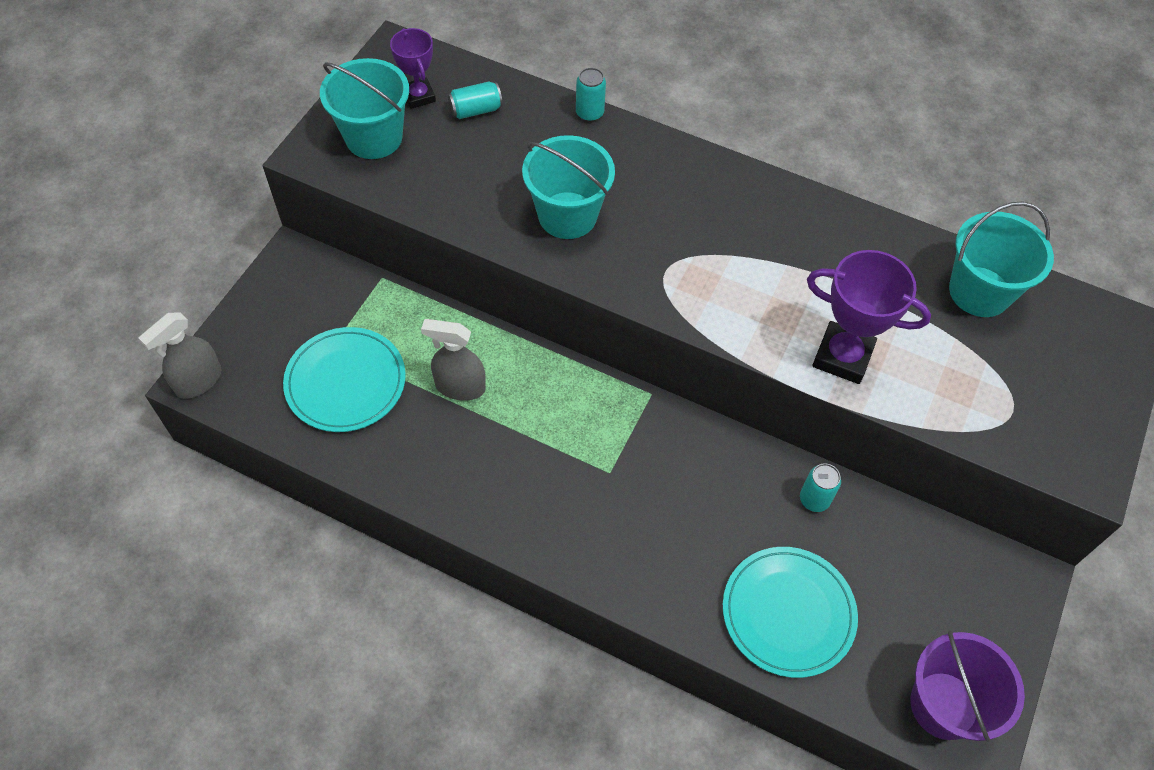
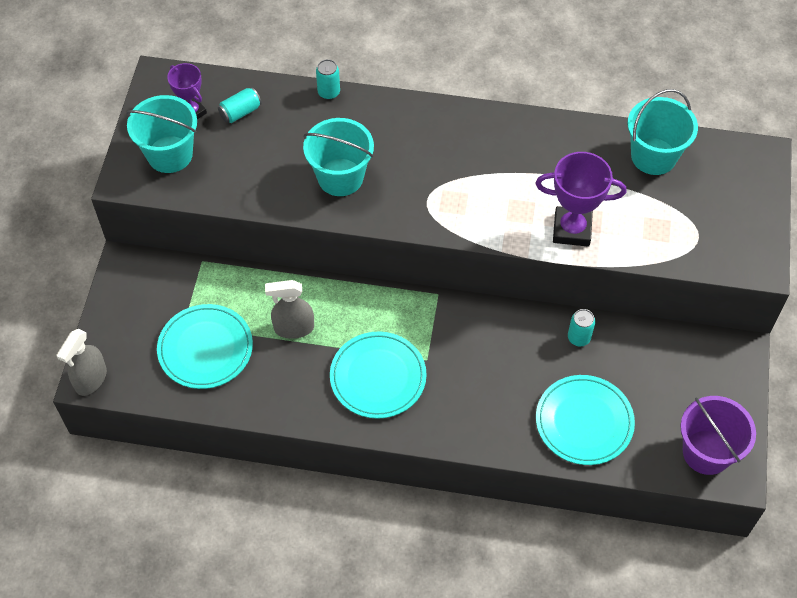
camera: 15 degrees left, 0 degrees up
none -> turquoise plate [330,331,427,419]

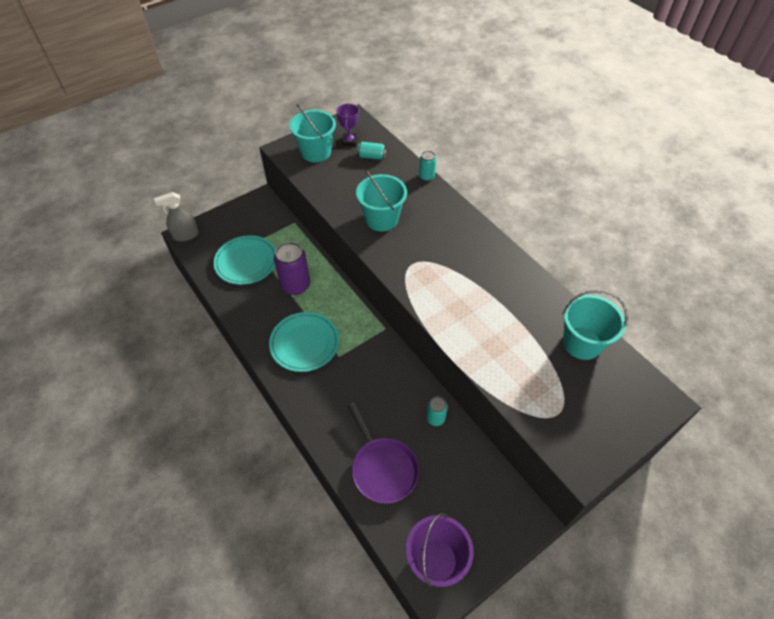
camera: 45 degrees right, 5 degrees down
grey spray bottle [265,280,314,339] -> purple can [274,242,310,295]
purple trophy [535,152,627,247] -> none
turquoise plate [536,375,635,465] -> purple pan [347,402,419,504]

